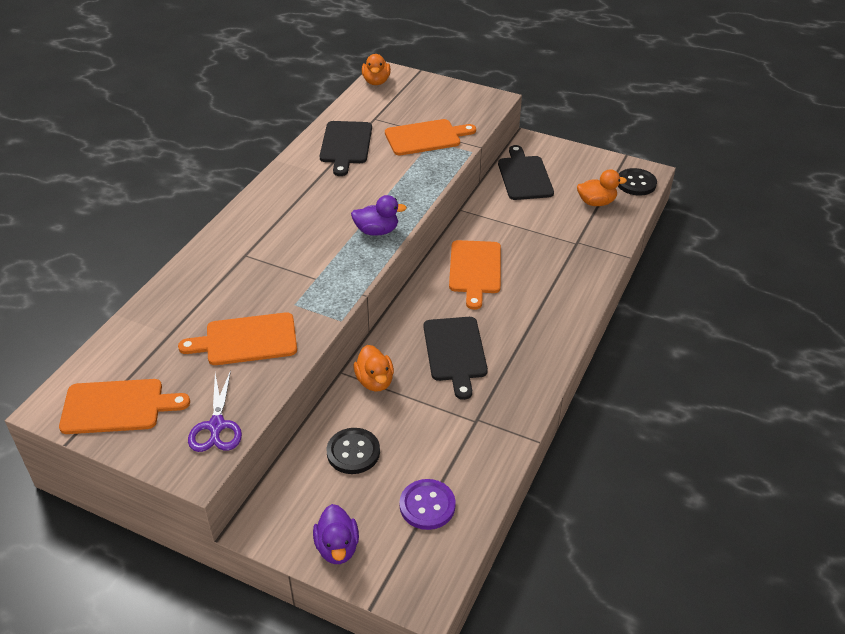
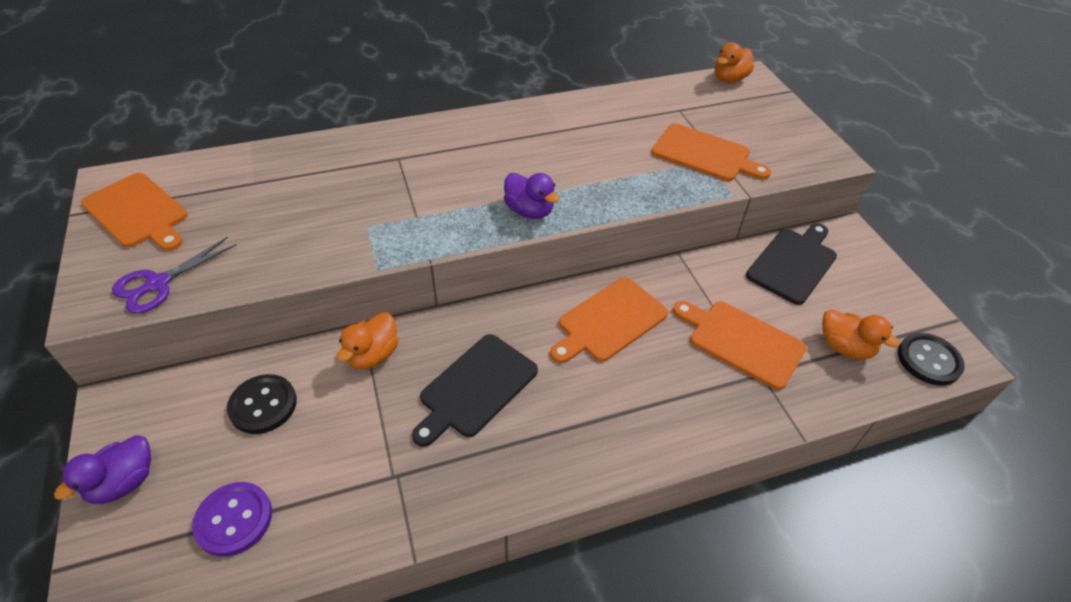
camera: 45 degrees right, 5 degrees up
orange cutting board [178,312,297,365] -> orange cutting board moved to [673,301,807,390]
black cutting board [320,121,372,176] -> none

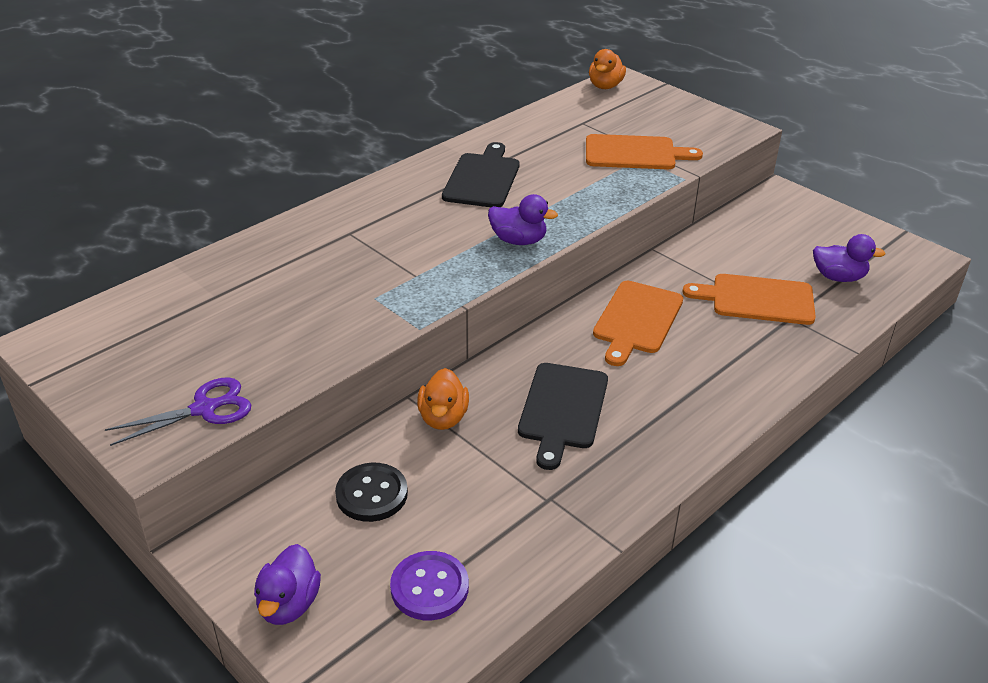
camera: 25 degrees left, 10 degrees down
orange cutting board [81,173,188,251] -> none
purple scissors [112,237,237,314] -> purple scissors turned 135 degrees counterclockwise [105,377,251,446]
black cutting board [746,223,837,305] -> black cutting board moved to [442,142,520,207]
orange duck [822,309,900,359] -> purple duck [813,234,886,282]
black button [898,333,965,386] -> none

